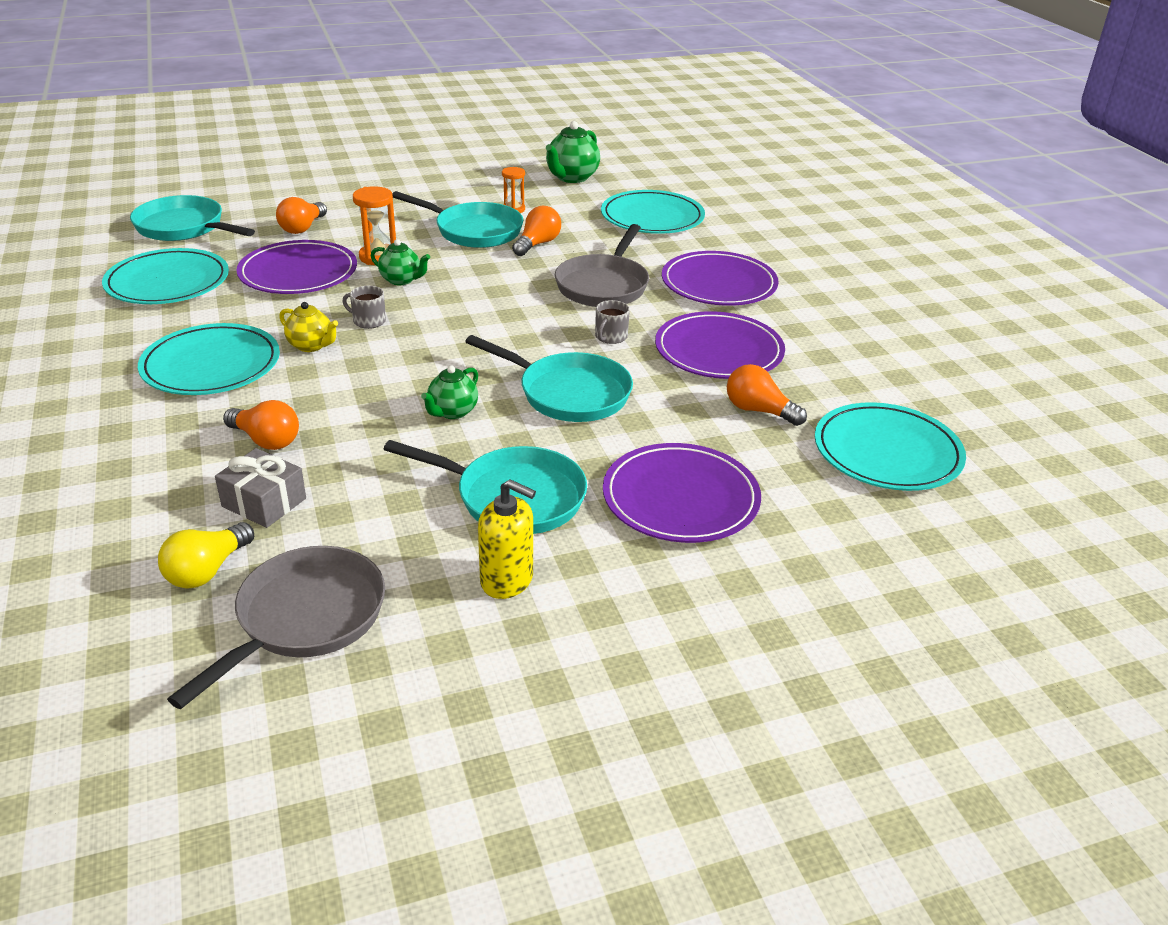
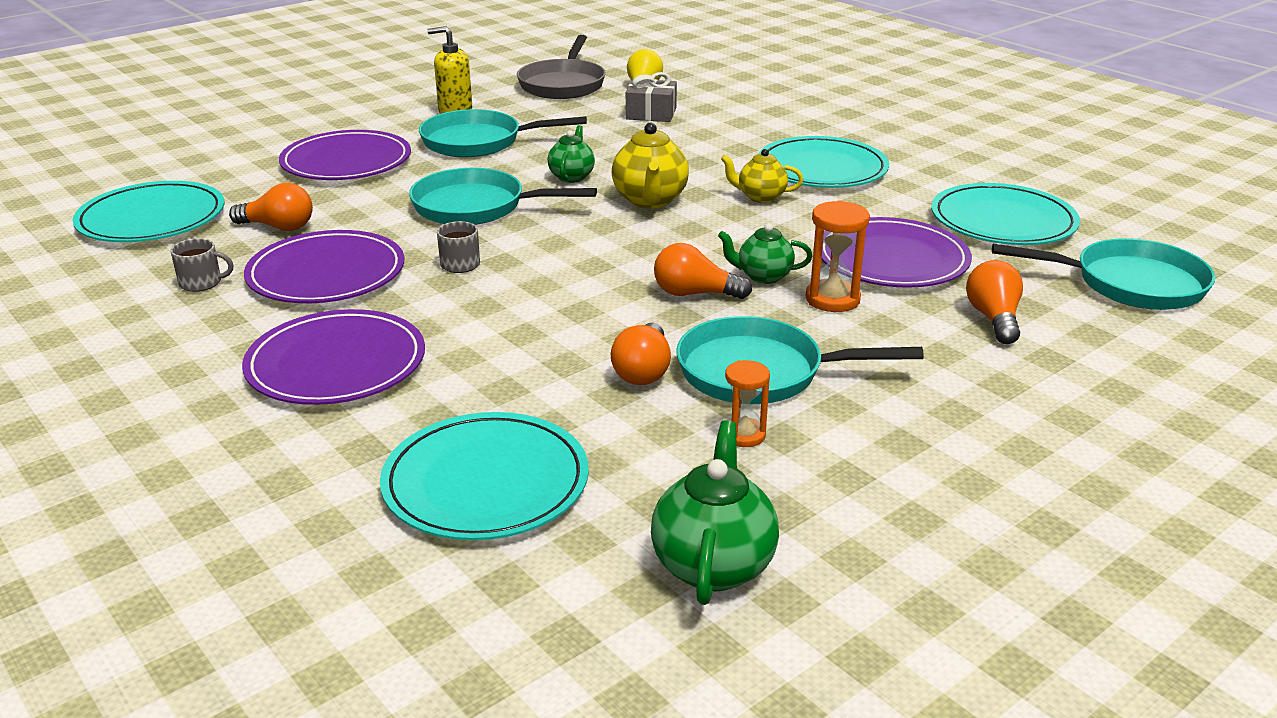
camera: 160 degrees right, 5 degrees down
orange light bulb [223,400,299,450] -> orange light bulb moved to [654,243,752,299]
grey mug [342,286,386,329] -> grey mug moved to [171,238,234,292]
grey pan [555,224,649,307] -> none
none -> yellow teapot [612,123,689,209]

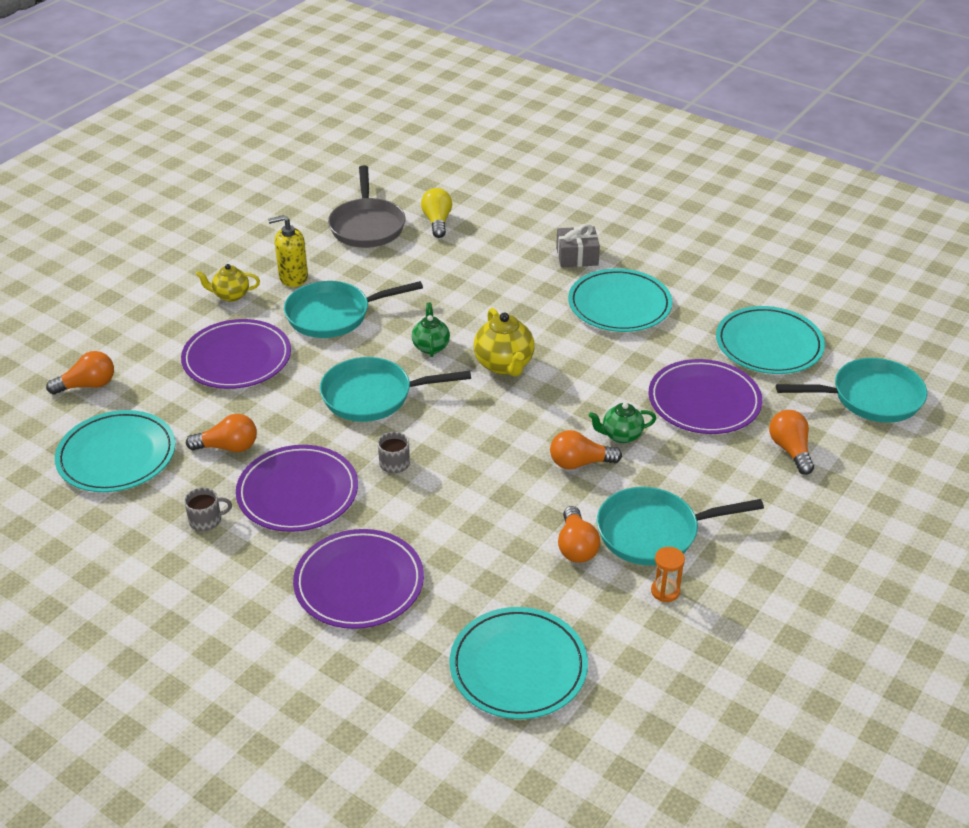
camera: 15 degrees left, 10 degrees up
grey gift [626,72,677,122] -> grey gift moved to [556,224,600,268]
green teapot [651,420,779,605] -> none
yellow teapot [721,149,803,203] -> yellow teapot moved to [196,264,260,302]
orange hourglass [806,200,870,312] -> none
none -> orange light bulb [46,351,114,395]

